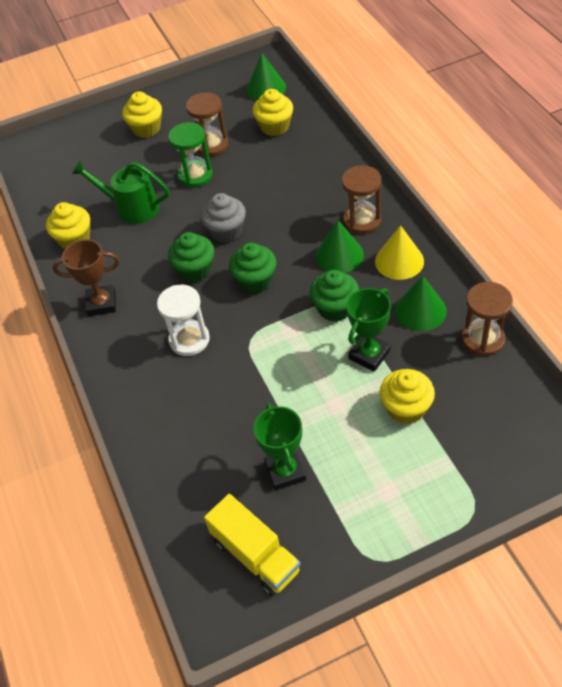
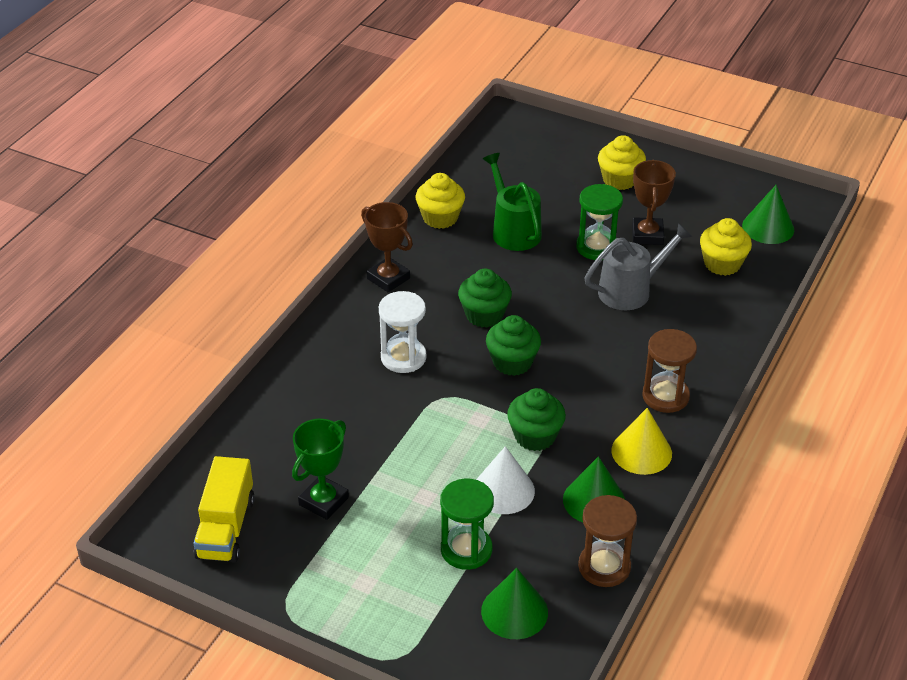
camera: 45 degrees right, 10 degrees down
brown hourglass [186,93,228,157] -> brown trophy [632,160,676,245]
grey cupcake [201,193,246,243] -> none
green cone [316,220,364,273] -> green cone moved to [481,568,548,639]
green trophy [347,288,391,372] -> white cone [477,446,535,514]
yellow cupcake [379,369,435,424] -> green hourglass [440,478,494,570]
none -> grey watering can [585,223,692,310]

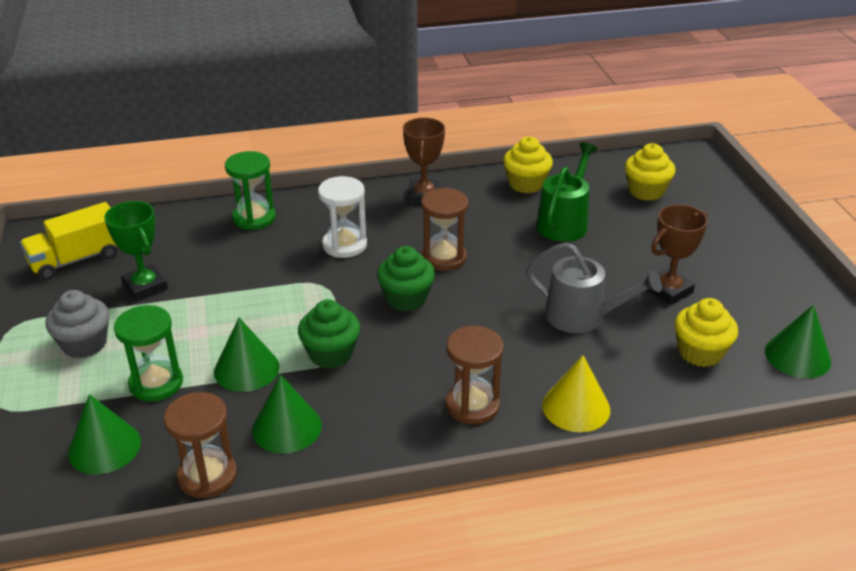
camera: 50 degrees right, 5 degrees down
green trophy [292,419,349,520] -> green trophy turned 60 degrees clockwise [104,201,168,301]
green cupcake [458,269,512,328] -> brown hourglass [421,188,469,271]
white cone [477,446,535,514] -> green cone [214,318,280,392]
green hourglass [576,184,623,260] -> green hourglass moved to [225,151,276,230]
yellow cupcake [598,135,646,190] -> yellow cupcake moved to [625,143,675,201]
yellow cone [611,408,672,475] -> yellow cone moved to [542,355,610,432]
none -> grey cupcake [46,290,109,358]

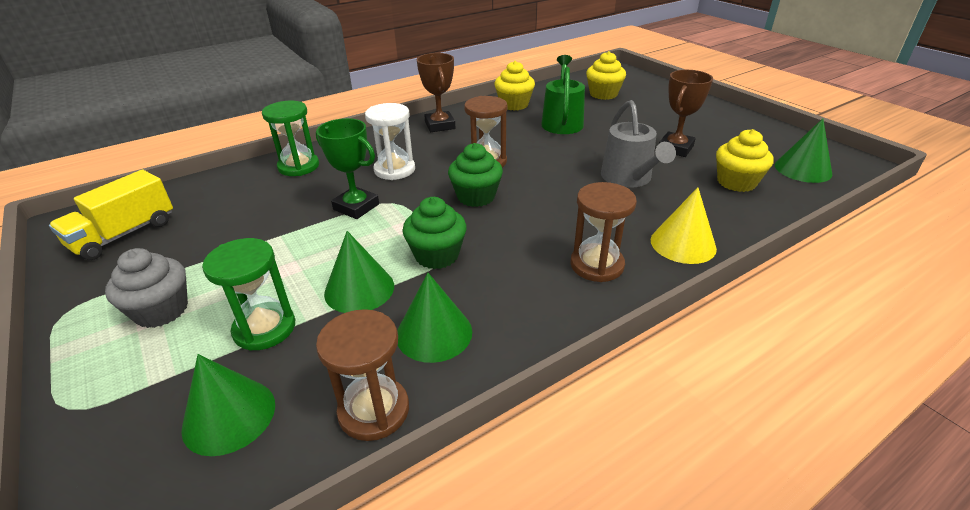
camera: 20 degrees left, 0 degrees up
green trophy [104,201,168,301] -> green trophy moved to [316,118,379,219]
grey watering can [526,242,662,333] -> grey watering can turned 75 degrees clockwise [601,100,676,188]

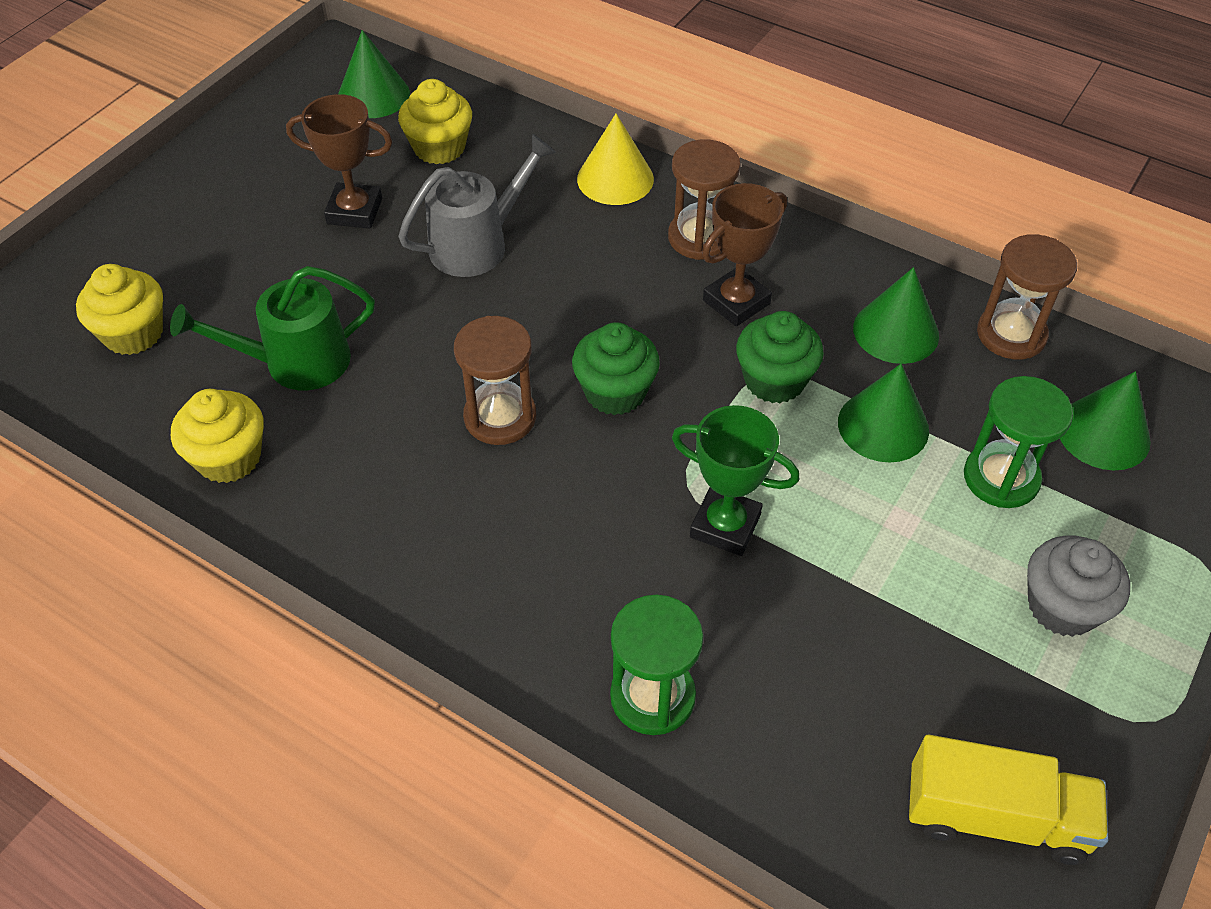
camera: 115 degrees left, 15 degrees up
green trophy [316,118,379,219] -> green trophy turned 75 degrees counterclockwise [672,405,799,556]
white hourglass [365,103,415,180] -> none
brown trophy [417,53,455,132] -> brown trophy moved to [702,183,787,326]

